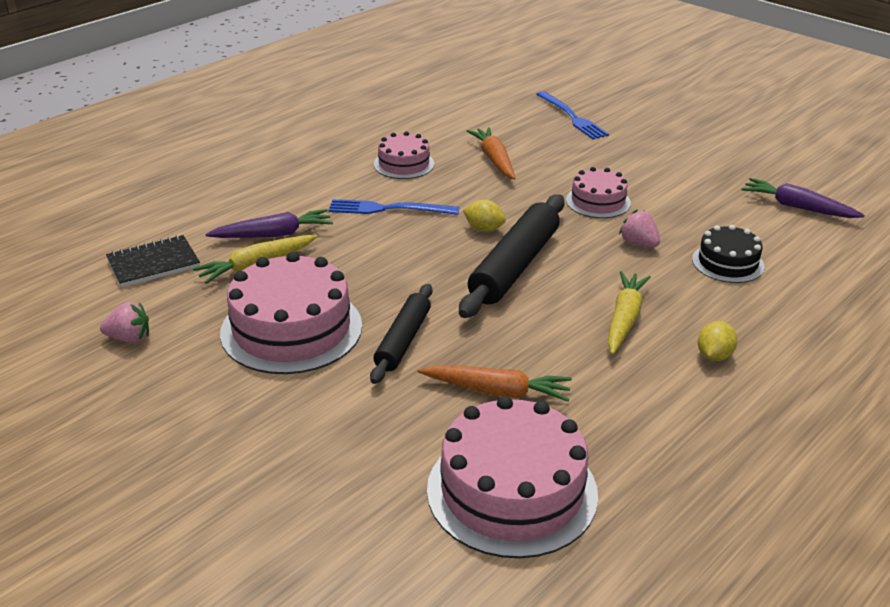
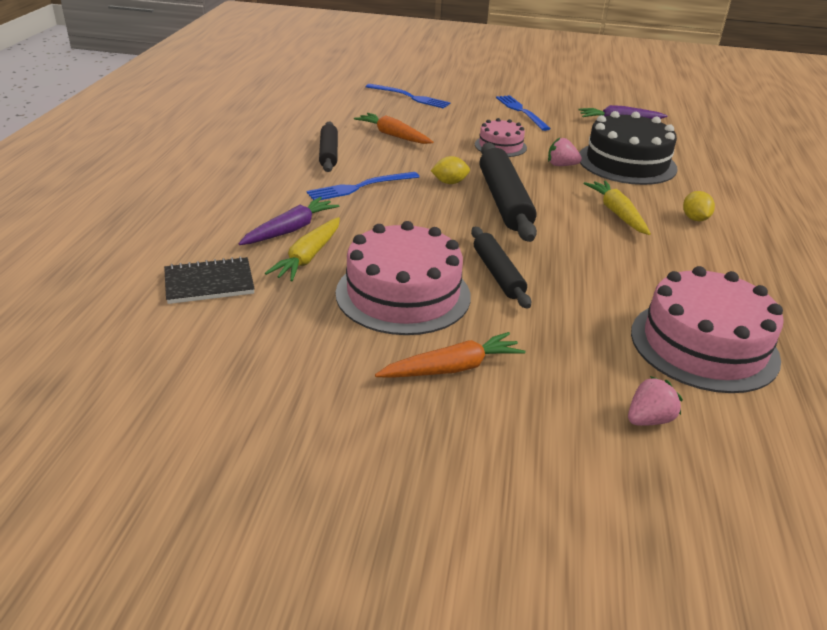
camera: 35 degrees left, 0 degrees up
pink strawberry [100,302,149,343] -> pink strawberry moved to [628,376,683,426]
black notebook [106,235,200,287] -> black notebook turned 45 degrees clockwise [164,256,255,304]
pink cake [374,132,434,179] -> black rolling pin [319,121,338,172]
orange carrot [417,365,572,402] -> orange carrot moved to [375,332,526,378]
black cake [692,225,764,283] -> black cake [579,111,677,185], size x1.81
none -> blue fork [496,95,551,131]

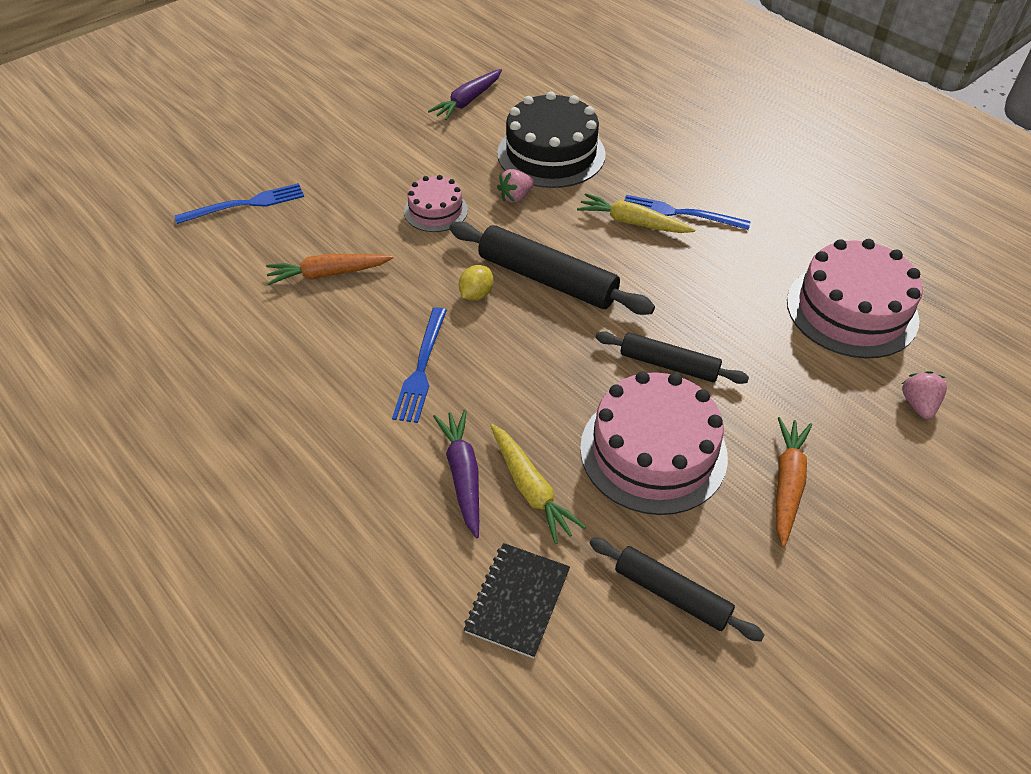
camera: 50 degrees left, 15 degrees up
black rolling pin [319,121,338,172] -> black rolling pin moved to [590,538,765,641]
blue fork [496,95,551,131] -> blue fork moved to [624,195,751,230]
yellow lemon [683,191,715,221] -> none

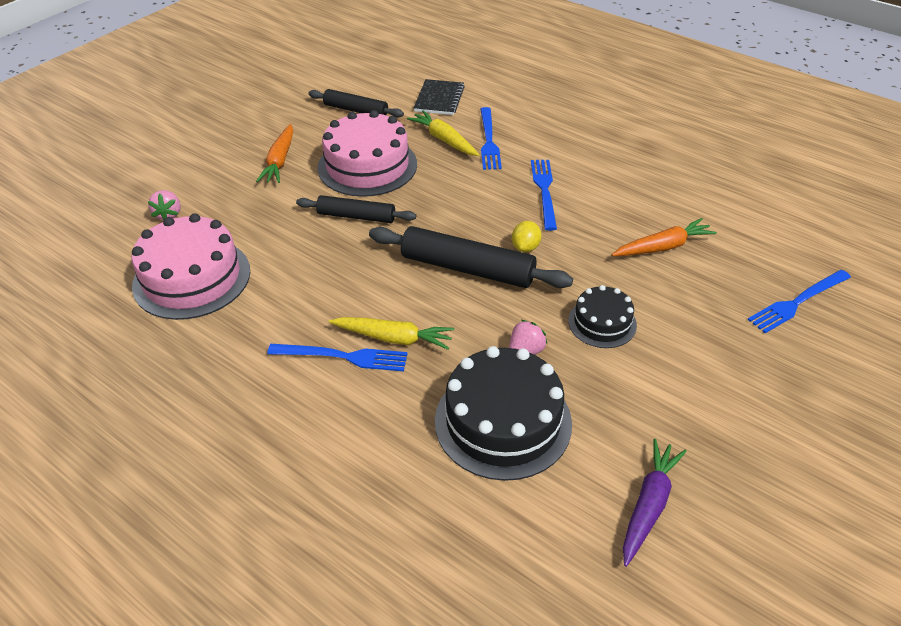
camera: 170 degrees right, 5 degrees down
pink cake [404,175,468,232] -> black cake [568,285,637,348]
purple carrot [433,410,479,539] -> blue fork [480,107,502,170]

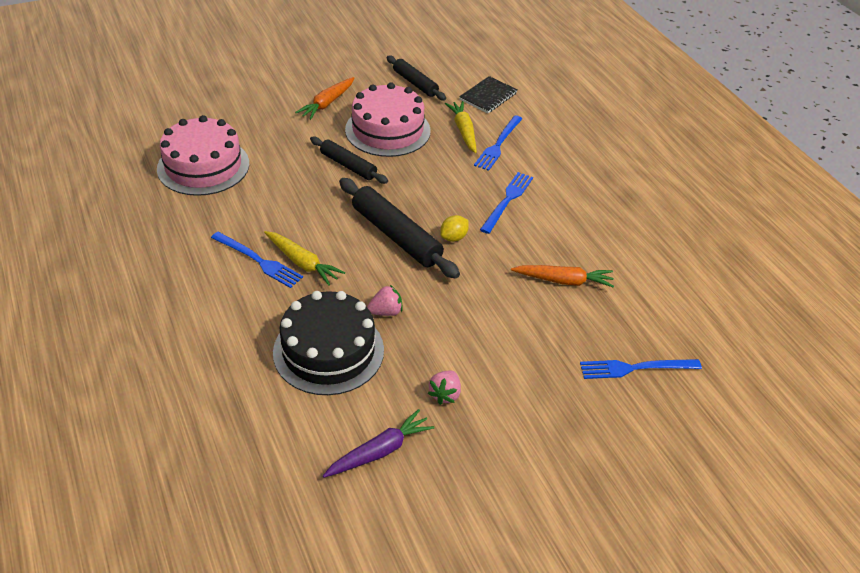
camera: 25 degrees right, 0 degrees up
pink strawberry [148,190,181,220] -> pink strawberry moved to [428,371,461,405]
black cake [568,285,637,348] -> none

